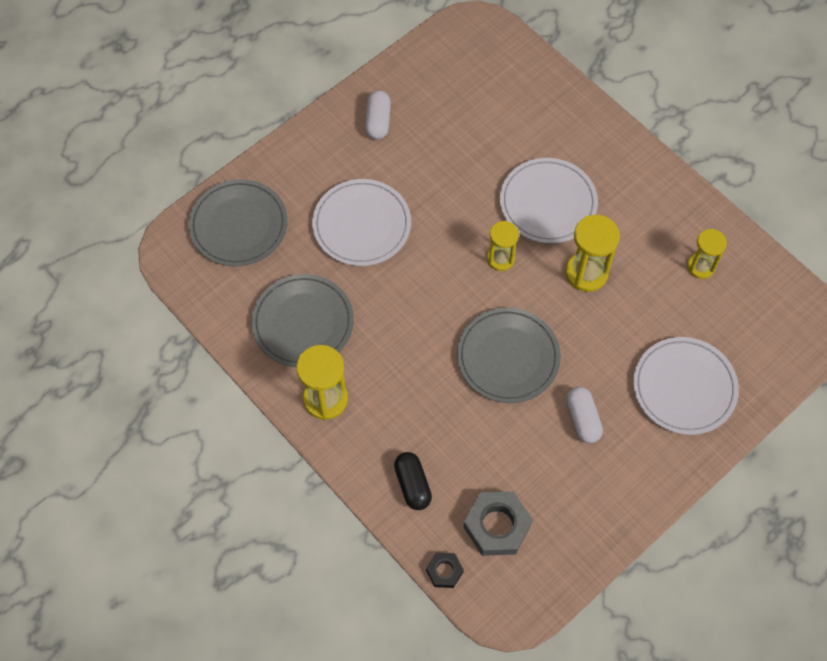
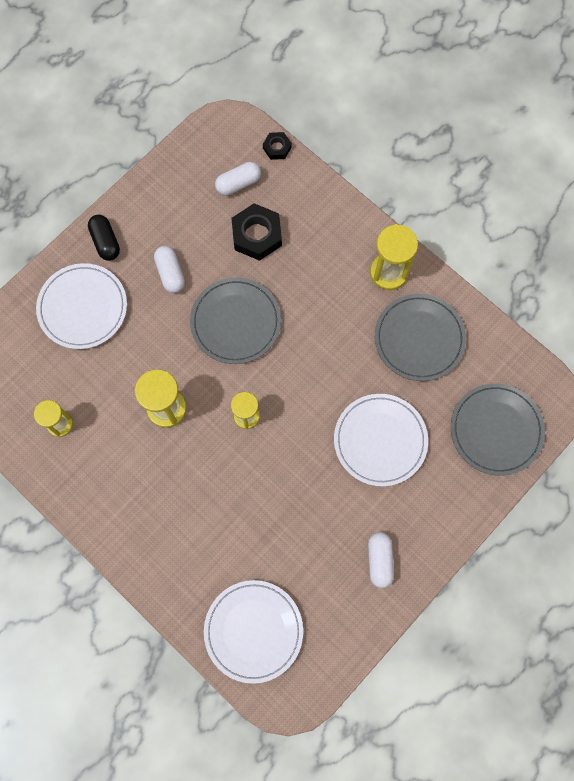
camera: 175 degrees right, 10 degrees up
black capsule [394,452,432,510] -> black capsule moved to [88,215,120,261]
grey nut [463,491,533,556] -> white capsule [215,162,261,196]
white plate [500,158,598,243] -> white plate moved to [204,580,303,684]
none -> black nut [231,203,282,261]

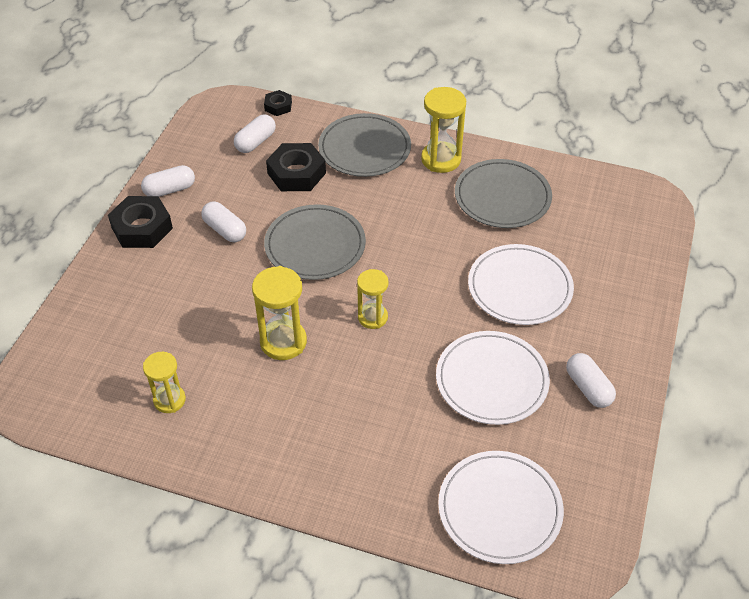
camera: 25 degrees left, 25 degrees down
white plate [36,263,127,349] -> white plate moved to [436,331,550,425]
black capsule [88,215,120,261] -> black nut [108,196,173,248]
grey plate [451,383,545,476] -> grey plate moved to [318,113,411,177]
none -> white capsule [141,165,195,197]

